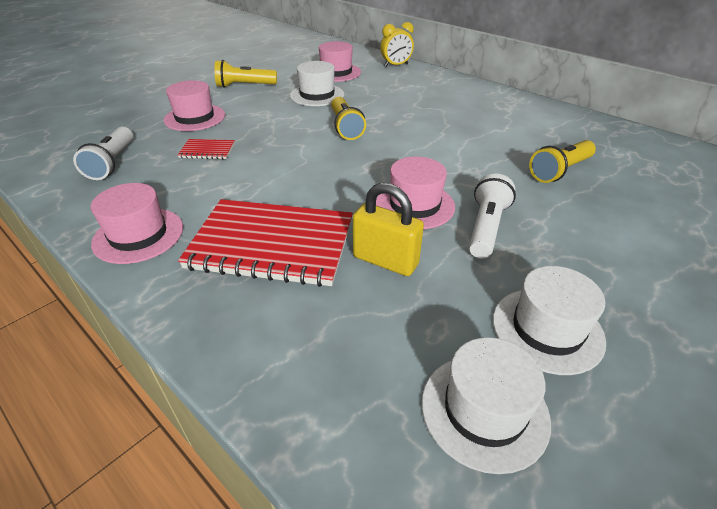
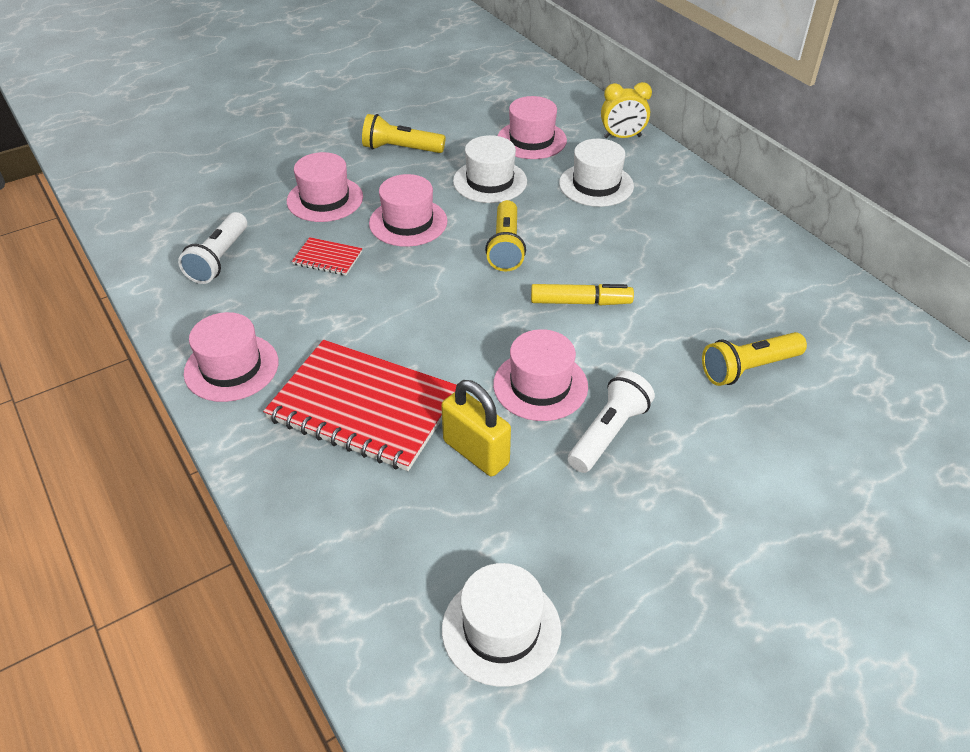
camera: 15 degrees right, 5 degrees up
white hat [493,266,606,375] -> white hat moved to [559,139,634,207]
none -> pink hat [369,174,447,247]
none -> yellow marker [531,284,634,305]

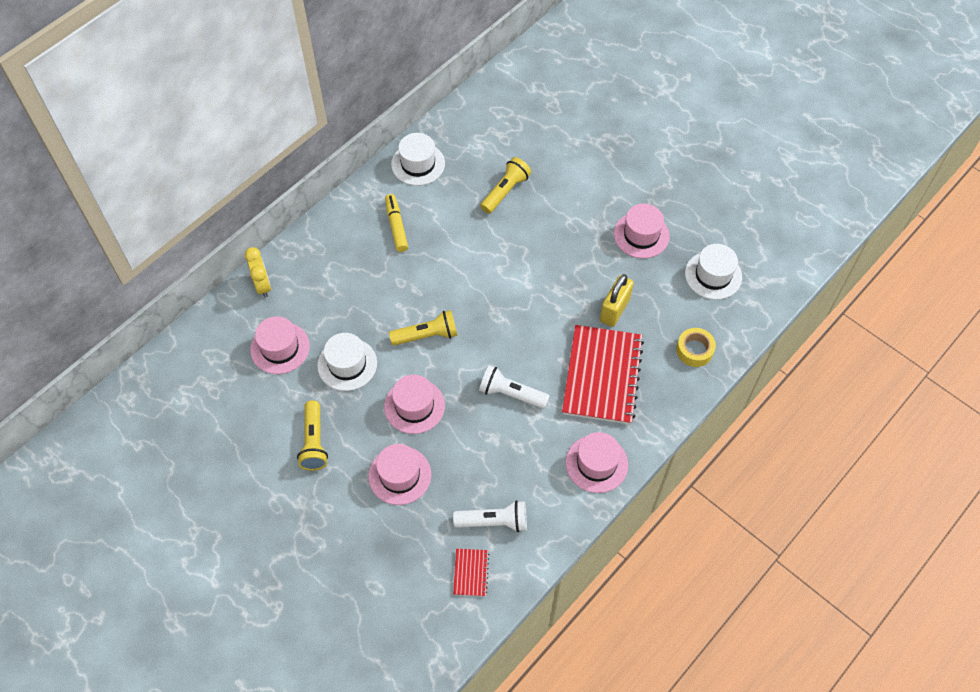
camera: 105 degrees left, 15 degrees up
red notebook [292,237,362,276] -> red notebook moved to [453,549,489,597]
pink hat [493,329,588,421] -> pink hat moved to [614,204,670,258]
yellow marker [531,284,634,305] -> yellow marker moved to [385,194,408,252]
white hat [559,139,634,207] -> white hat moved to [391,133,445,186]
white flashlight [568,371,655,473] -> white flashlight moved to [479,365,549,409]
yellow flashlight [702,332,807,386] -> yellow flashlight turned 105 degrees counterclockwise [480,157,531,214]
none -> yellow tape [676,328,716,367]

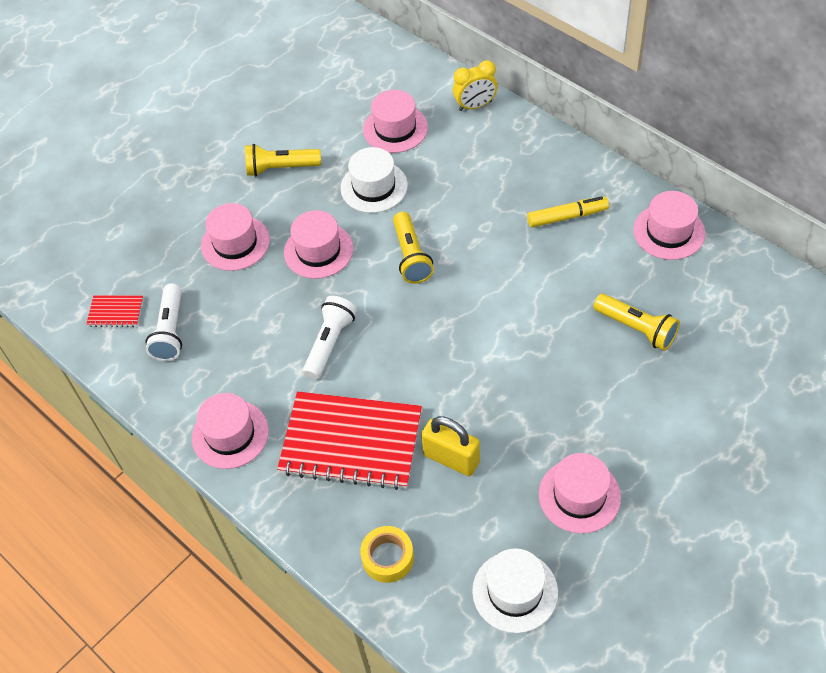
camera: 95 degrees right, 5 degrees down
white hat [391,133,445,186] -> pink hat [633,191,705,260]

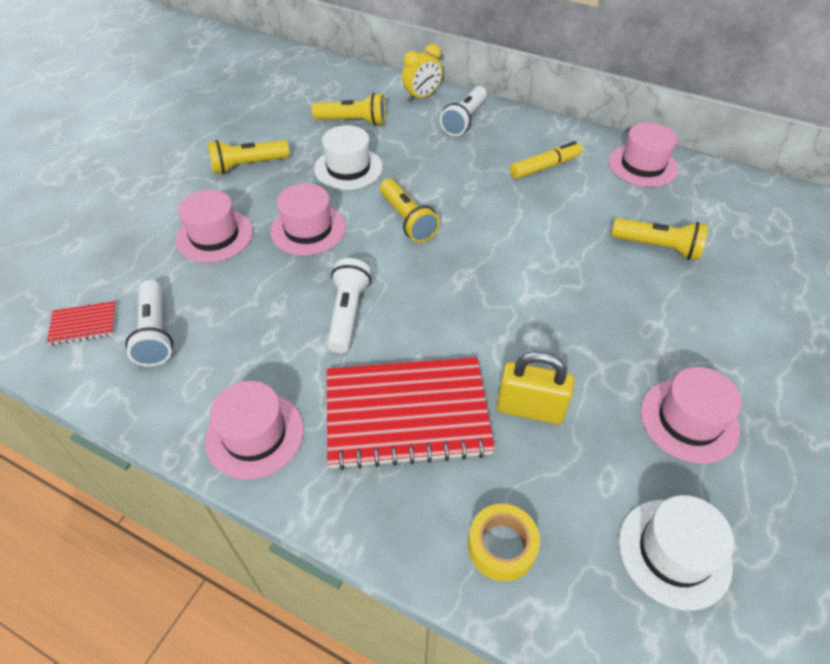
camera: 20 degrees left, 5 degrees down
pink hat [363,90,428,153] -> yellow flashlight [312,93,386,126]
none -> white flashlight [440,86,487,136]

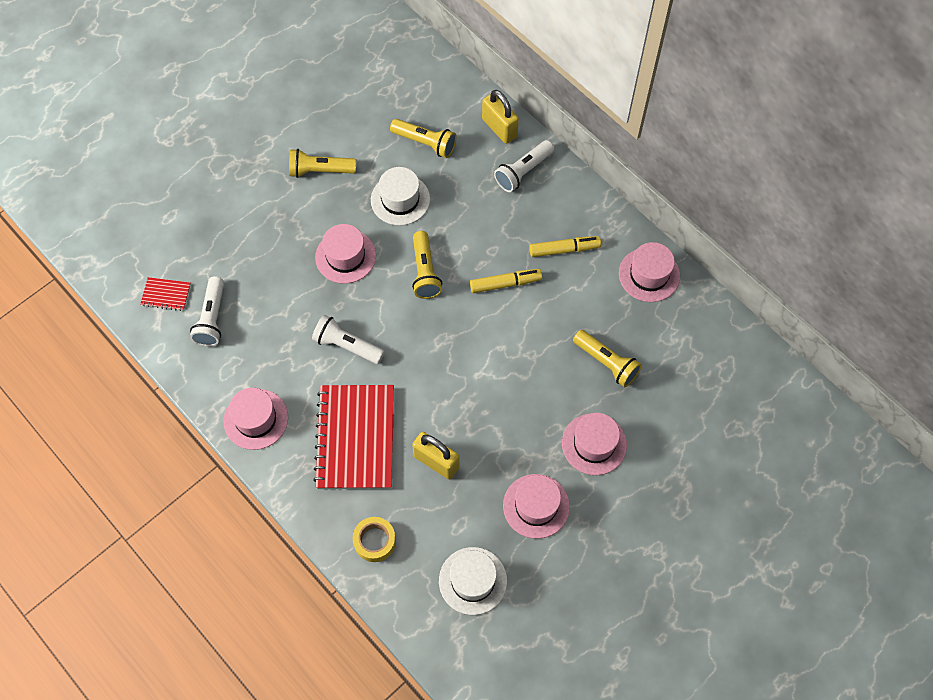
camera: 20 degrees right, 15 degrees up
pink hat [176,190,253,263] -> pink hat moved to [562,413,627,475]
white flashlight [327,258,371,353] -> white flashlight turned 90 degrees counterclockwise [312,315,385,364]
red notebook [327,357,495,470] -> red notebook turned 75 degrees clockwise [313,385,394,489]
yellow clock [402,44,443,101] -> yellow padlock [482,90,519,144]
none -> yellow marker [470,269,542,293]

